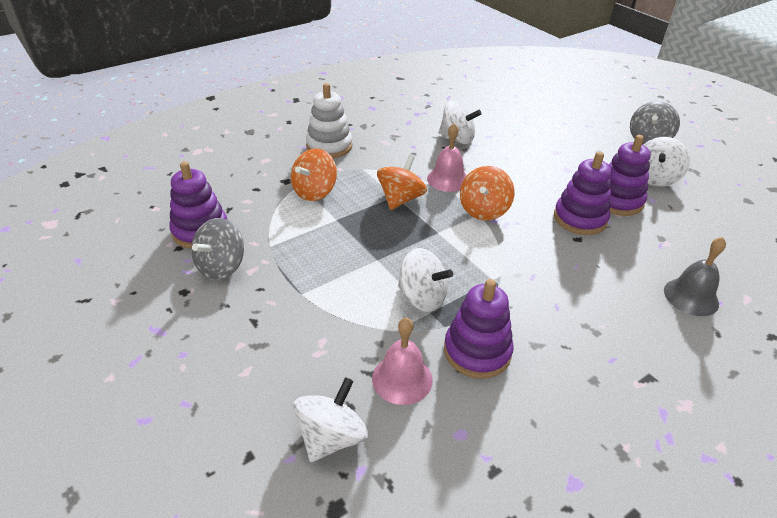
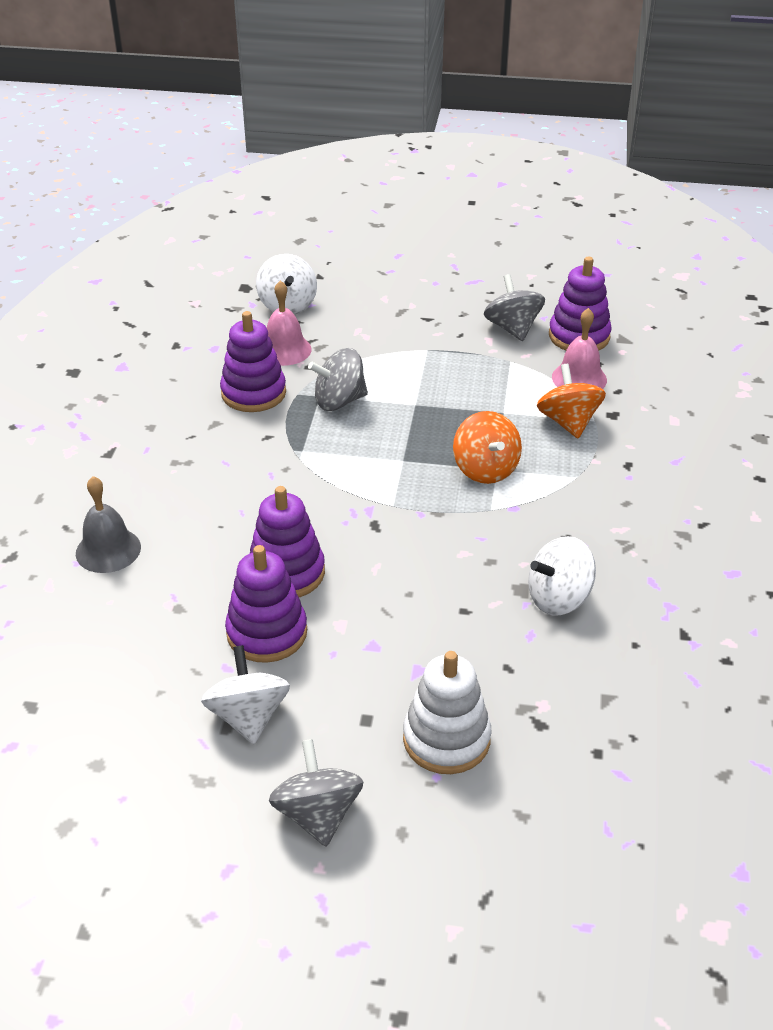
camera: 135 degrees right, 0 degrees up
white stacking toy [306,83,352,158] -> white stacking toy moved to [403,651,492,774]
white spinning top [398,248,453,312] -> grey spinning top [308,348,368,411]
pink bell [427,123,467,192] -> pink bell moved to [552,308,607,389]
orange spinning top [460,166,515,220] -> none

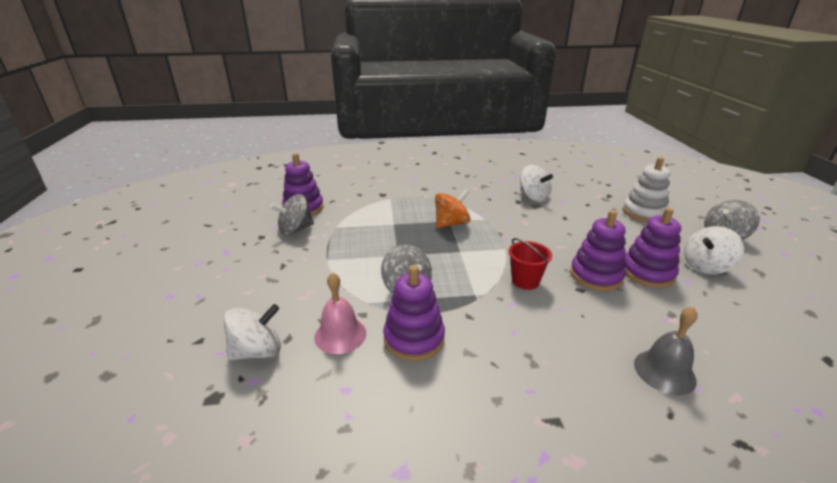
camera: 105 degrees left, 10 degrees down
orange spinning top [537,364,606,438] -> none
pink bell [552,308,607,389] -> none
none -> red bucket [509,238,552,290]

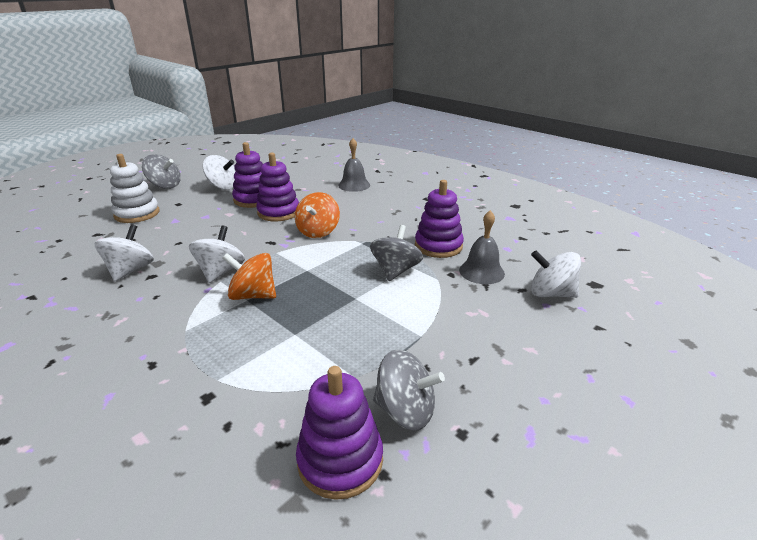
camera: 130 degrees left, 0 degrees up
pink bell [314,272,366,354] -> grey bell [459,210,505,284]
red bucket [509,238,552,290] -> orange spinning top [295,192,340,238]
none -> white spinning top [189,226,245,283]

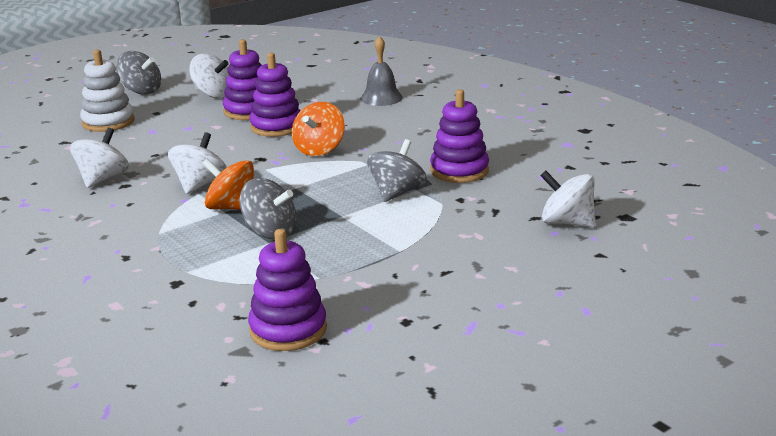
camera: 10 degrees right, 5 degrees down
grey spinning top [373,349,445,431] -> grey spinning top moved to [240,178,296,240]
grey bell [459,210,505,284] -> none

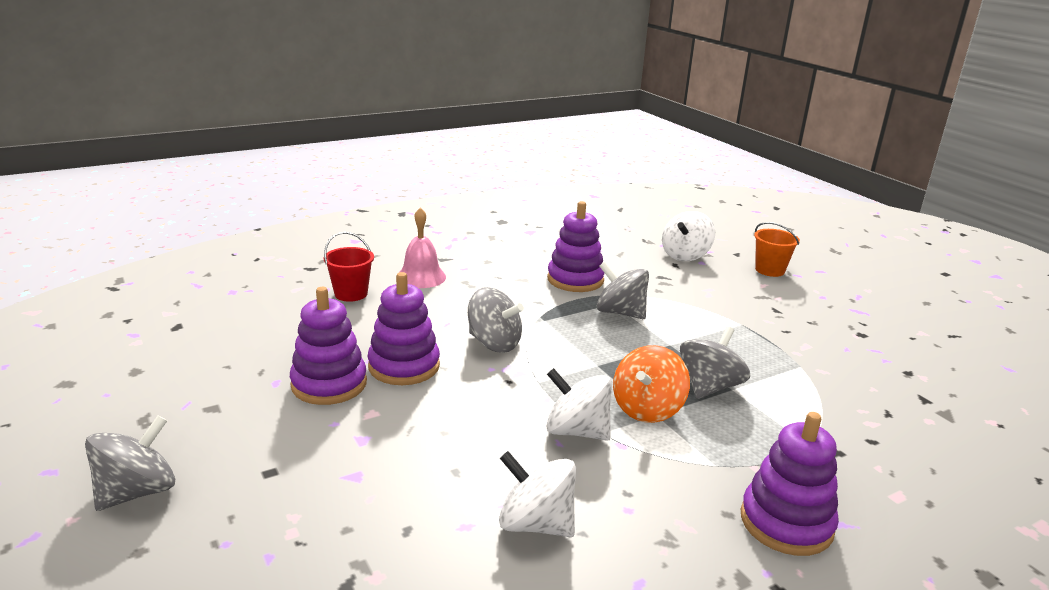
camera: 85 degrees left, 0 degrees up
white stacking toy [80,50,134,132] -> none
white spinning top [189,54,229,98] -> none
purple stacking toy [248,229,327,351] -> purple stacking toy moved to [741,412,839,556]
orange spinning top [292,102,345,156] -> grey spinning top [468,287,524,353]
grey bell [360,36,403,106] -> red bucket [324,232,374,302]
none -> pink bell [400,207,446,288]
none -> orange bucket [754,222,800,277]

